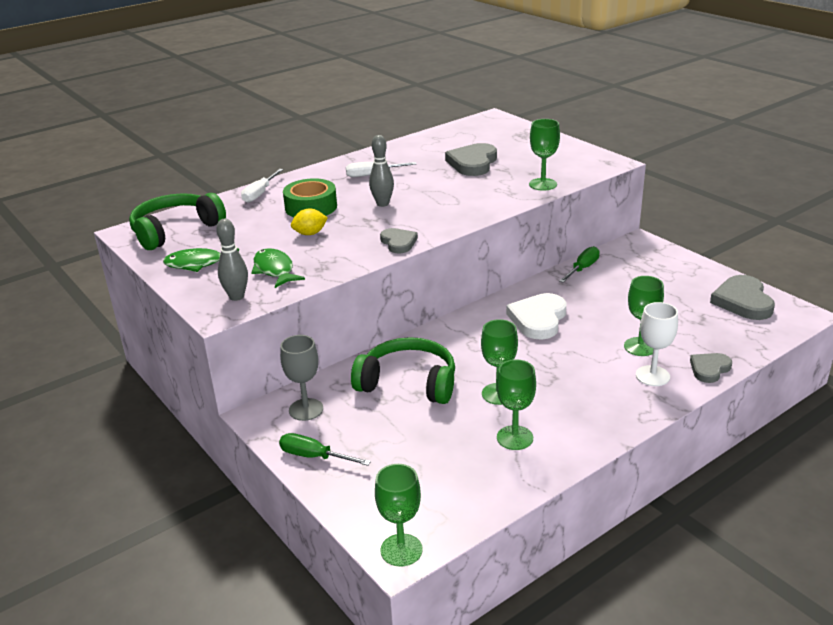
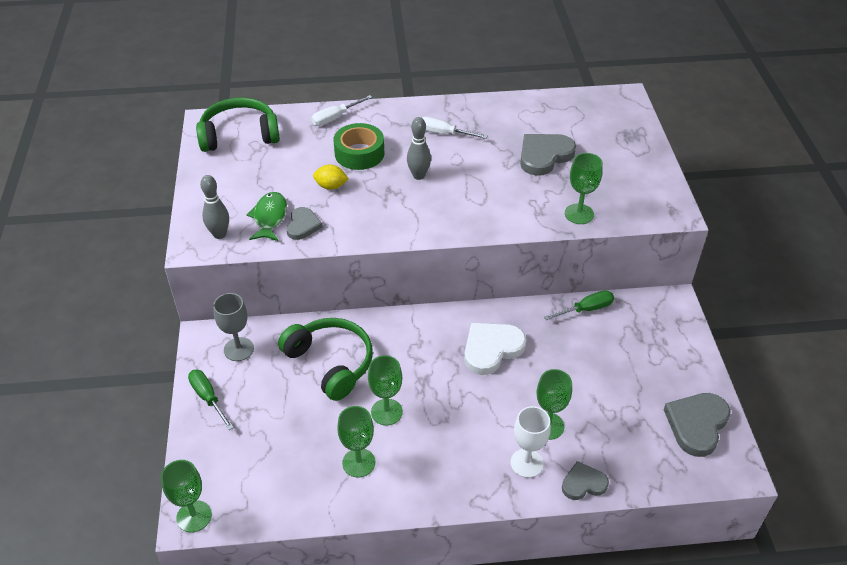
camera: 30 degrees right, 15 degrees up
green fish [163,248,239,272] -> none
grey heart [380,228,418,253] -> grey heart moved to [287,207,323,240]

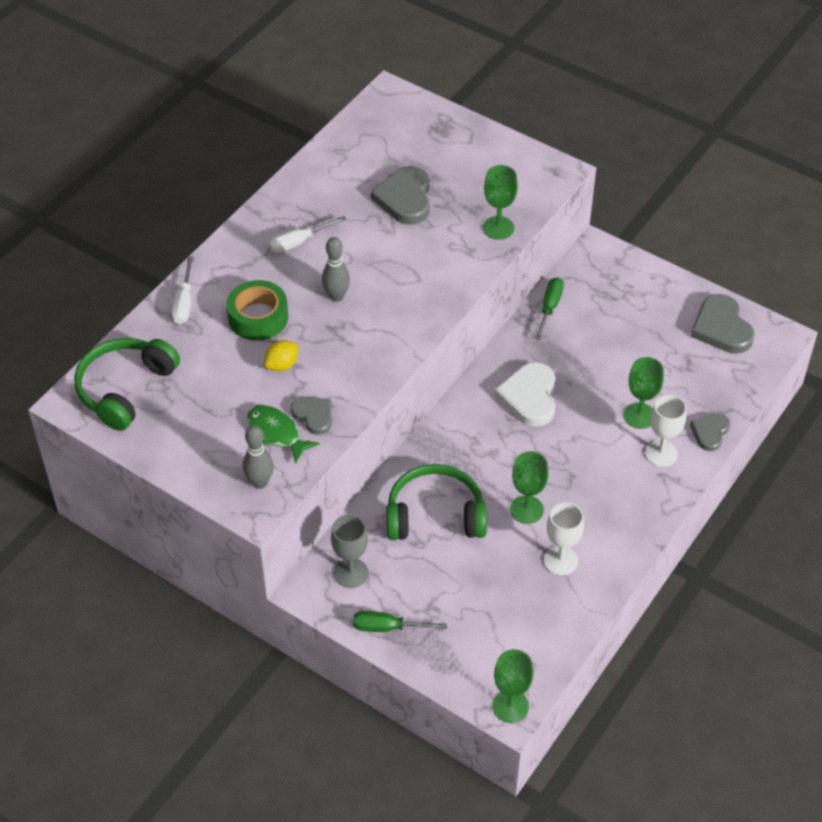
camera: 50 degrees left, 5 degrees up
green goblet [337,406,375,477] -> white goblet [544,502,584,576]

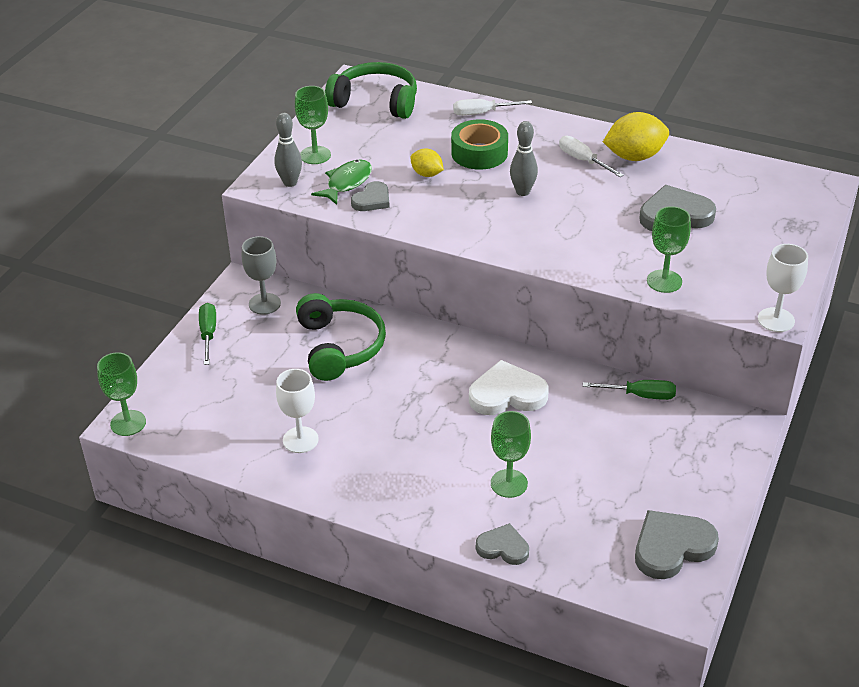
camera: 80 degrees right, 10 degrees down
green goblet [510,451,549,524] -> green goblet moved to [295,86,331,164]
white goblet [645,395,687,467] -> white goblet moved to [758,244,808,332]
none -> yellow lemon [603,112,669,161]

